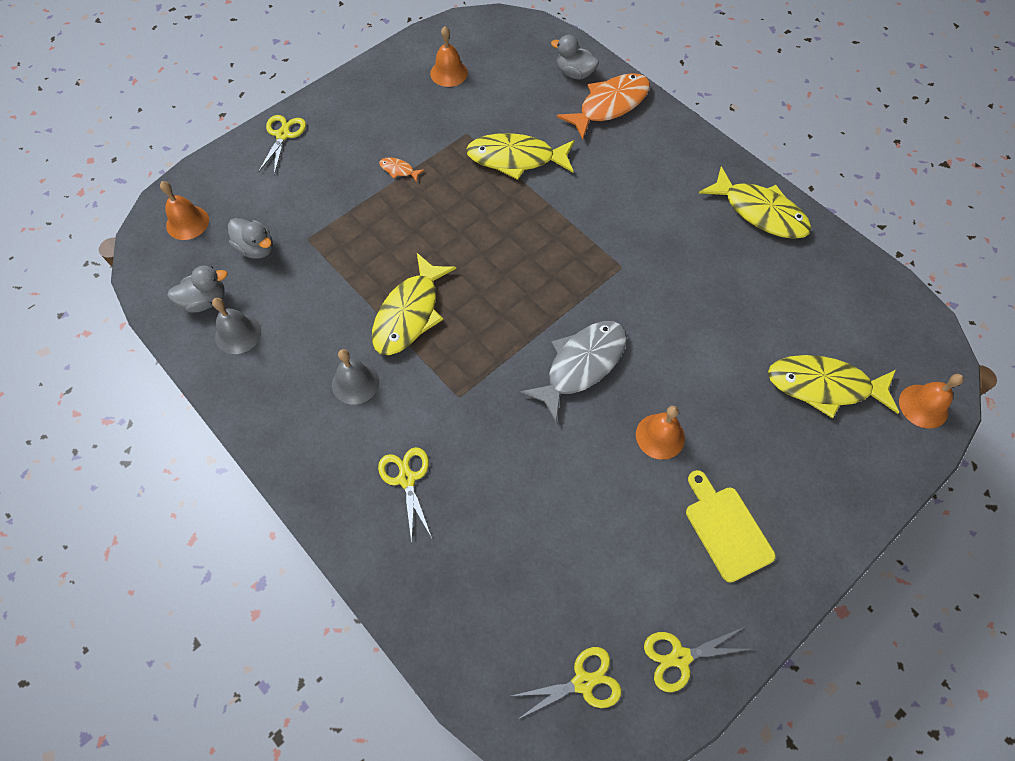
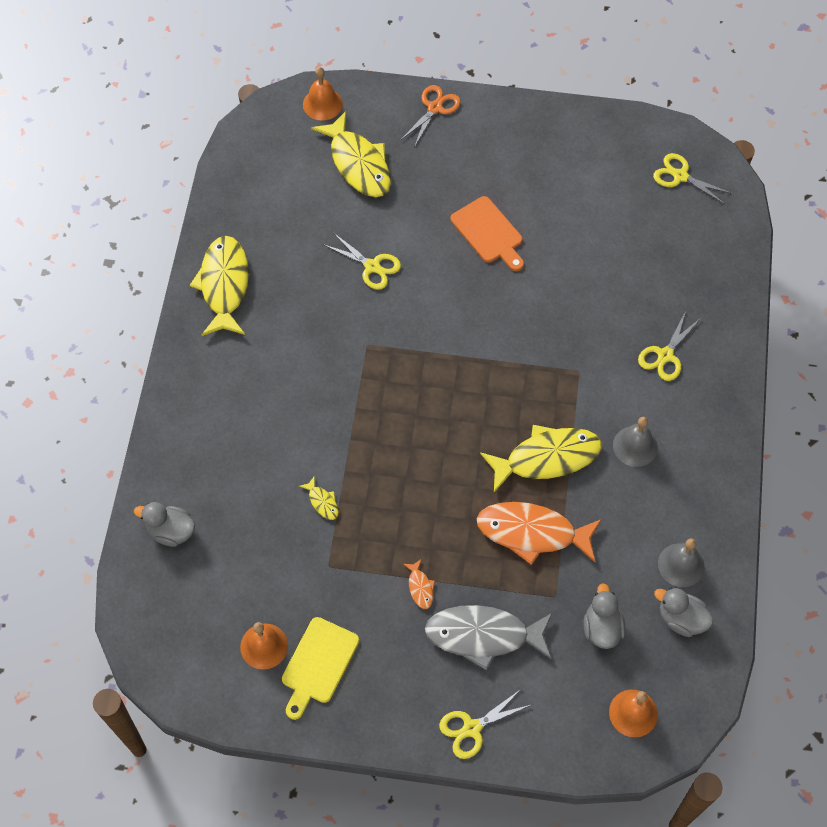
camera: 130 degrees left, 0 degrees up
yellow fish [466,133,575,180] -> yellow fish [299,476,339,520], size x0.42
grey fish [520,321,627,422] -> grey fish moved to [425,605,552,670]
grey duck [551,35,599,79] -> grey duck turned 120 degrees clockwise [134,502,195,547]
orange fish [557,73,650,139] -> orange fish moved to [477,502,602,565]
orange bell [636,406,685,460] -> orange cutting board [451,196,524,271]
yellow scissors [644,627,751,692] -> yellow scissors moved to [323,233,401,290]
yellow cutting board [686,470,776,582] -> yellow cutting board moved to [282,617,359,720]
none -> orange scissors [401,85,461,148]

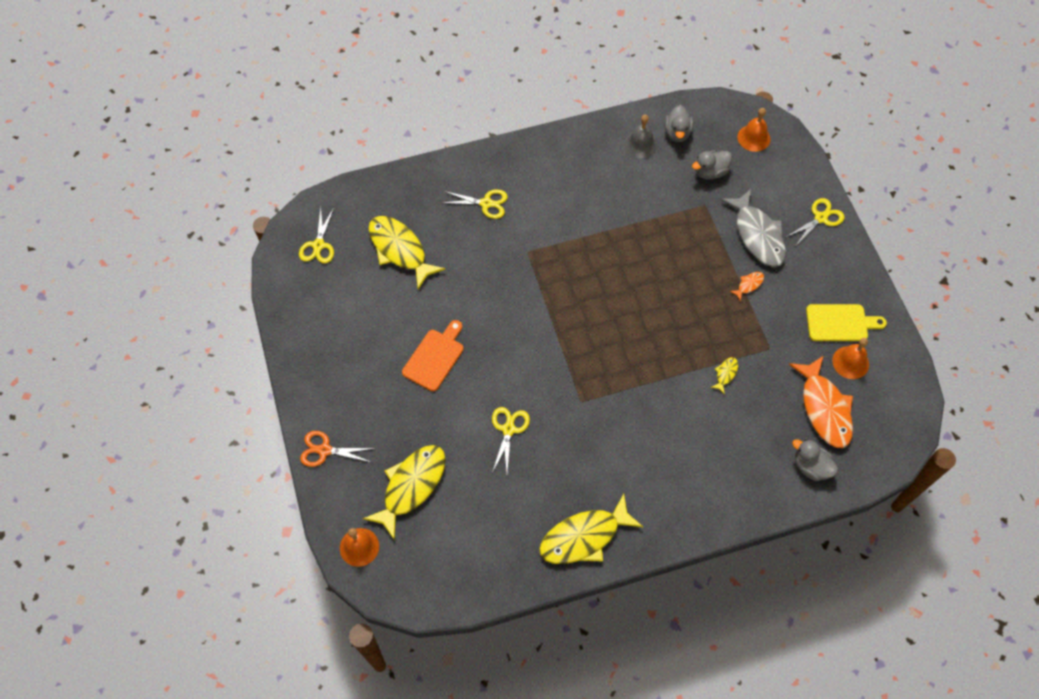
camera: 115 degrees left, 0 degrees up
grey duck [134,502,195,547] -> grey duck turned 135 degrees clockwise [792,439,838,481]
yellow scissors [439,689,530,759] -> yellow scissors turned 75 degrees counterclockwise [786,198,845,246]
orange fish [477,502,602,565] -> orange fish moved to [789,355,853,448]
yellow fish [480,425,602,493] -> yellow fish moved to [368,216,445,289]
grey bell [613,417,658,467] -> none

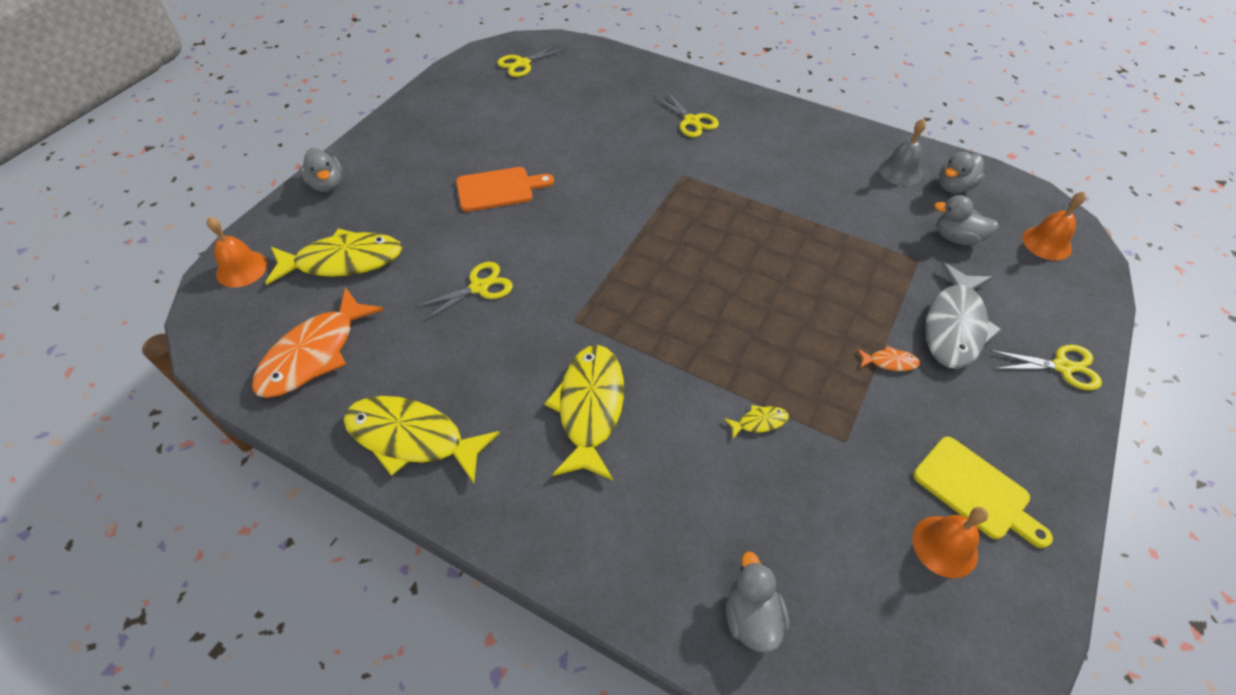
camera: 45 degrees right, 10 degrees down
orange scissors [300,431,375,467] -> grey duck [300,148,342,192]
yellow fish [368,216,445,289] -> yellow fish moved to [544,345,624,480]
orange fish [789,355,853,448] -> orange fish moved to [252,287,384,398]

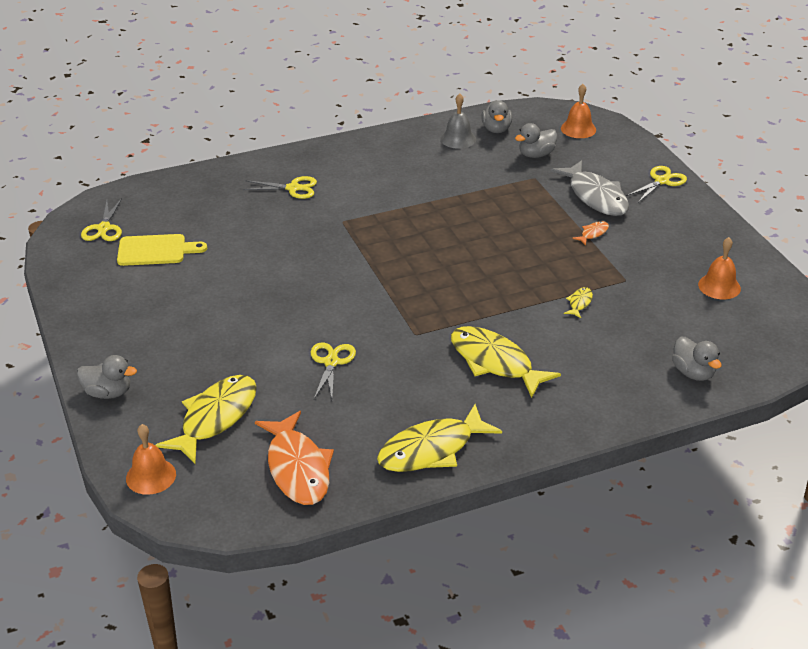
camera: 50 degrees left, 15 degrees down
orange cutting board [456,167,554,212] -> none
grey duck [726,551,789,653] -> grey duck turned 150 degrees counterclockwise [672,337,722,381]
yellow cutting board [913,436,1053,548] -> yellow cutting board moved to [117,234,207,266]

